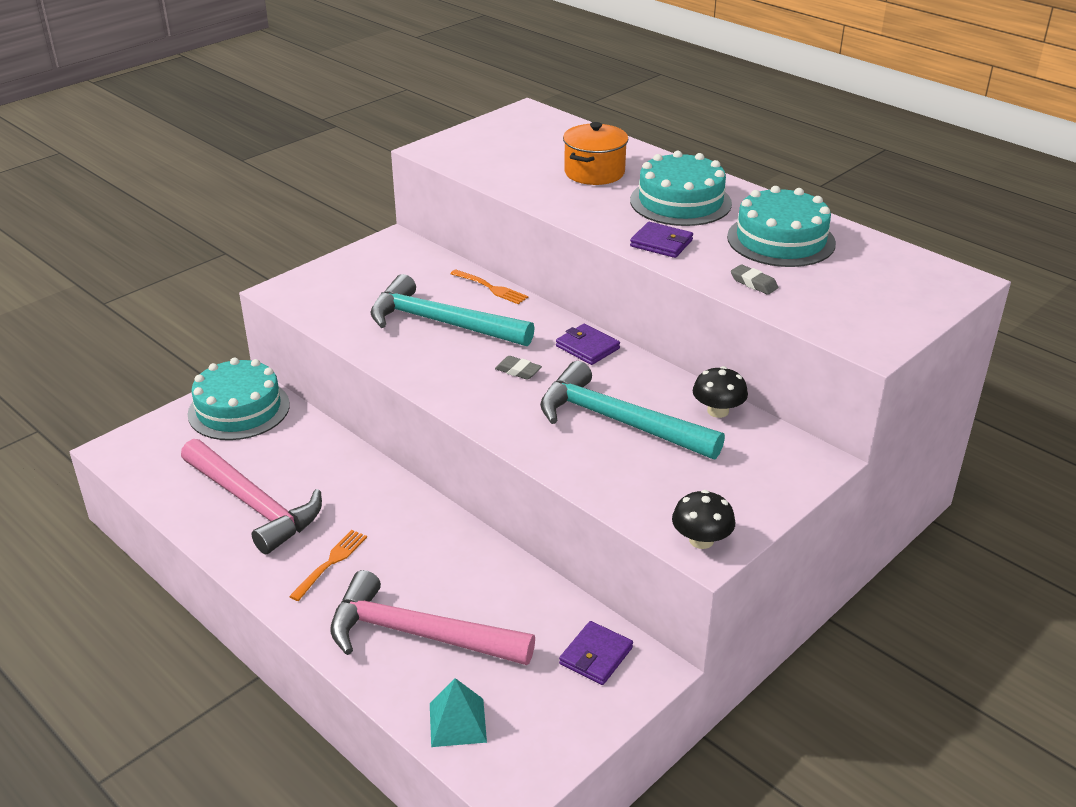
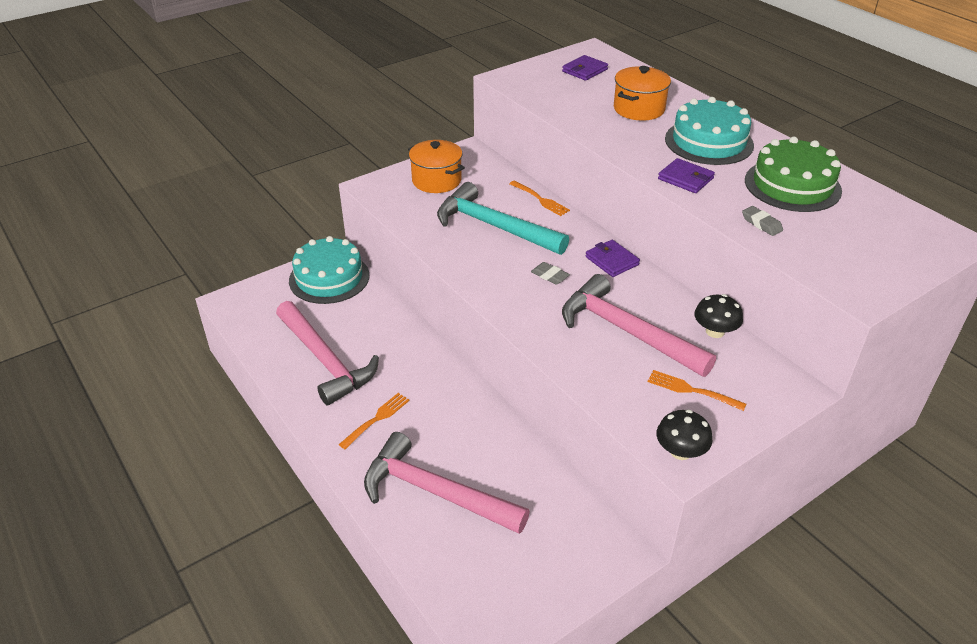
camera: 10 degrees right, 5 degrees up
turquoise pyramid [430,678,487,747] -> none
turquoise hammer [540,361,725,459] -> pink hammer [562,274,716,377]
purple wallet [559,621,633,685] -> purple wallet moved to [562,55,608,81]
turquoise cake [727,186,836,267] -> green cake [745,137,842,212]
none -> orange pot [408,140,465,193]
none -> orange fork [648,370,746,411]

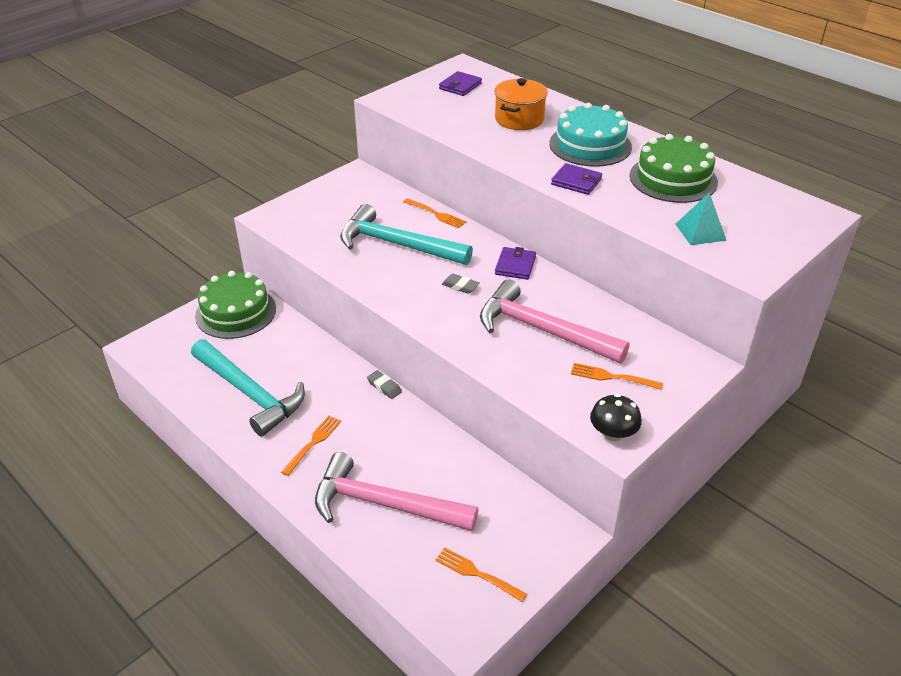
camera: 10 degrees left, 0 degrees up
pink hammer [276,301,379,405] -> turquoise hammer [191,339,305,436]
turquoise cake [289,236,369,304] -> green cake [195,271,276,339]
orange pot [408,140,465,193] -> none
purple wallet [585,240,640,277] -> purple wallet turned 60 degrees clockwise [495,247,536,280]
black mushroom [694,294,743,338] -> none
grey eraser [742,206,783,236] -> grey eraser moved to [367,370,402,399]
none -> orange fork [435,548,527,602]
none -> turquoise pyramid [676,192,727,245]

